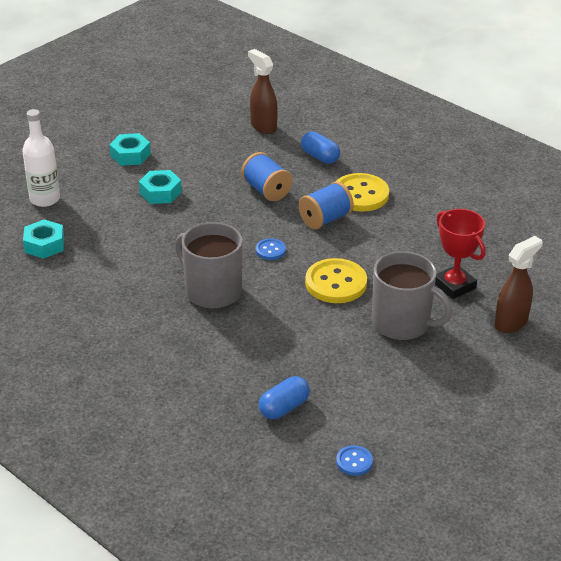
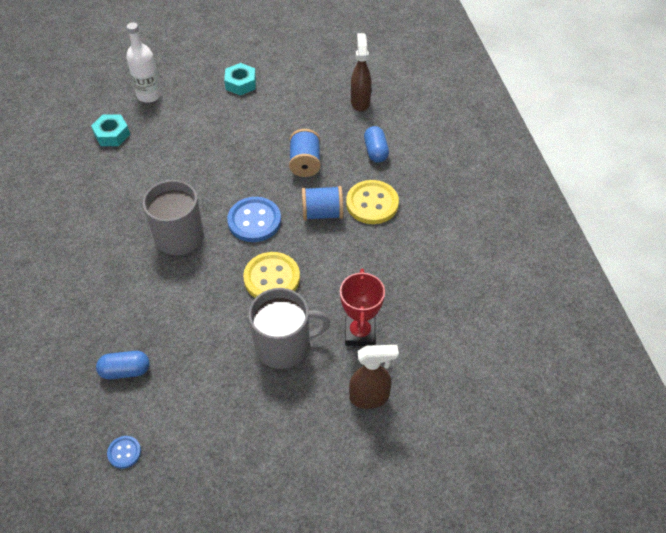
camera: 35 degrees right, 15 degrees up
turquoise nut [139,170,182,204] -> none
blue button [256,238,286,260] -> blue button [227,197,281,242], size x1.97
grey mug [372,251,452,340] -> grey mug turned 75 degrees counterclockwise [248,288,330,369]

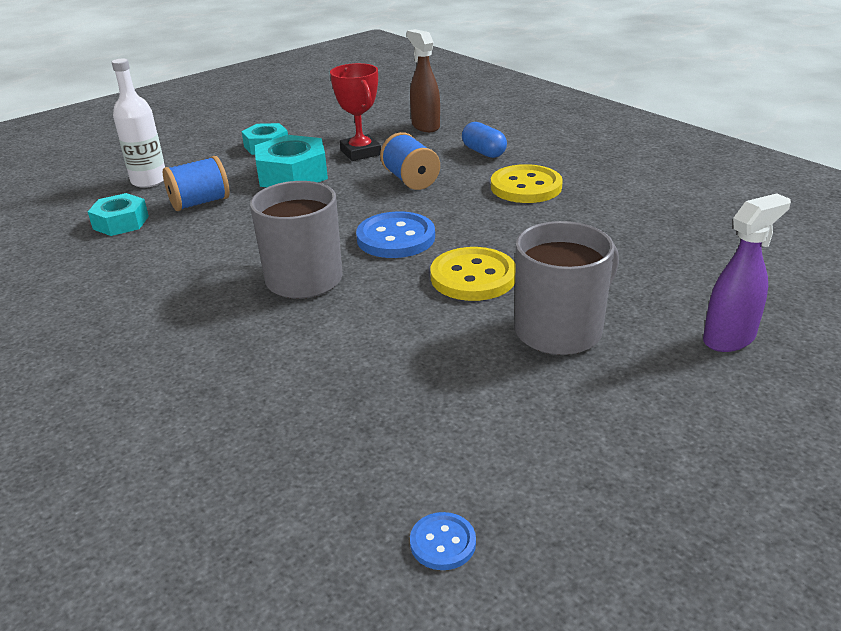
camera: 25 degrees left, 20 degrees down
blue capsule [96,351,149,379] -> none
blue spool [302,186,343,221] -> blue spool moved to [163,156,230,211]
red trophy [340,268,385,346] -> red trophy moved to [330,63,381,161]
brown spray bottle [349,345,399,409] -> purple spray bottle [703,193,791,352]
none -> turquoise nut [255,135,328,187]

